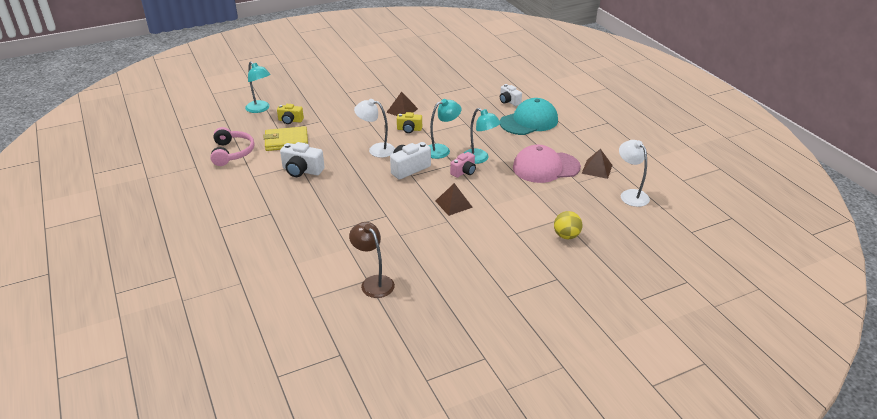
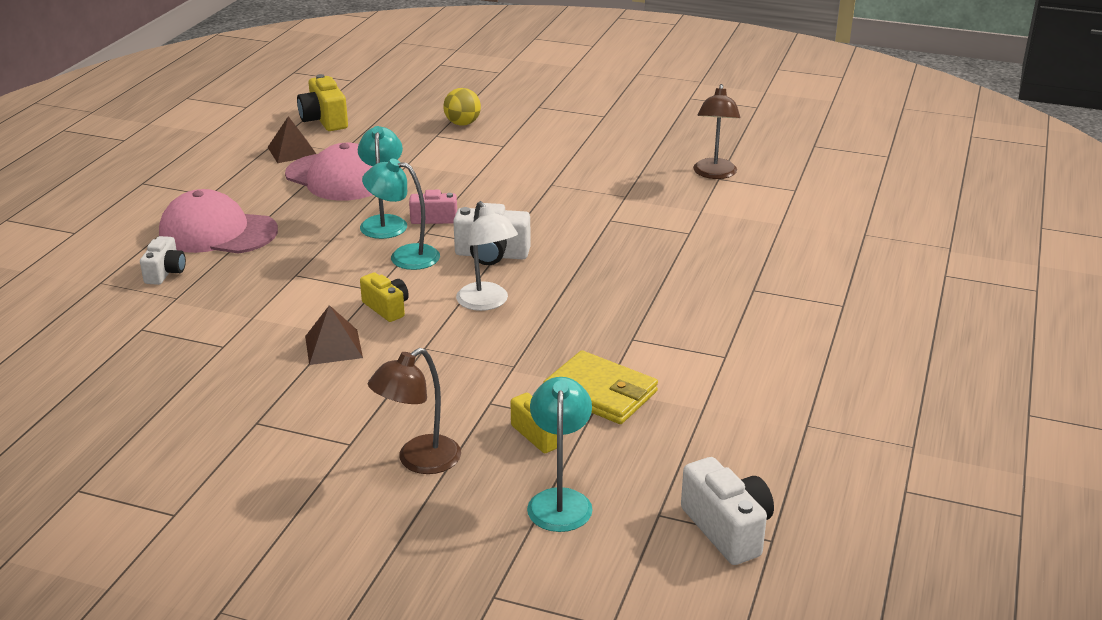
camera: 135 degrees left, 5 degrees down
pink headphones [210,127,254,166] -> none
white camera [280,142,325,177] -> white camera moved to [681,457,774,565]
brown pyramid [435,183,473,216] -> none
turquoise cap [500,98,558,135] -> pink cap [159,189,278,254]
white lamp [619,140,650,207] -> yellow camera [297,74,348,131]
none -> brown lamp [368,348,461,474]

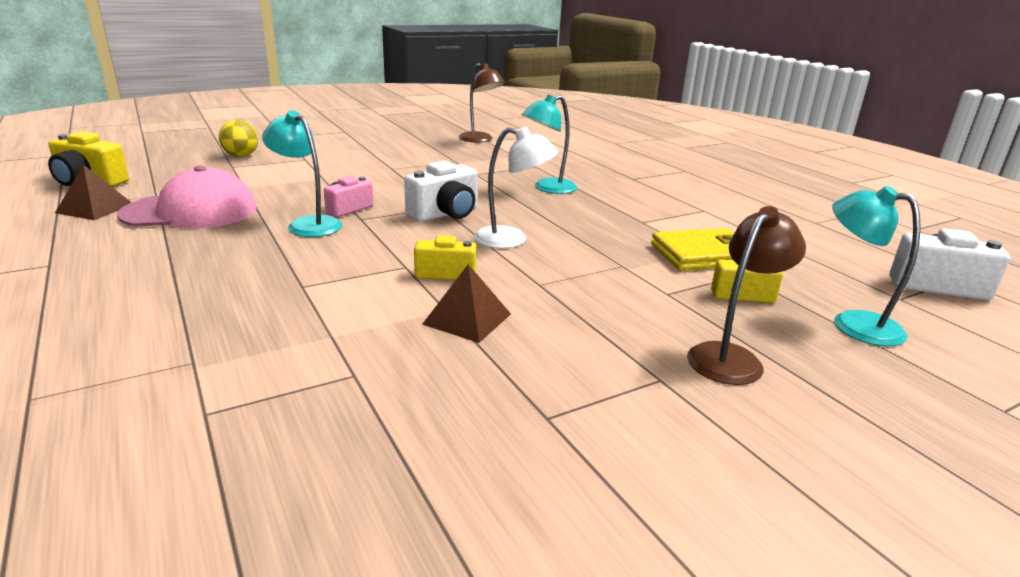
camera: 50 degrees left, 5 degrees down
white camera [140,236,186,285] -> none
pink cap [159,189,278,254] -> none
turquoise lamp [362,159,440,270] -> turquoise lamp moved to [522,95,577,194]
brown lamp [368,348,461,474] -> brown lamp turned 135 degrees counterclockwise [687,206,806,385]

